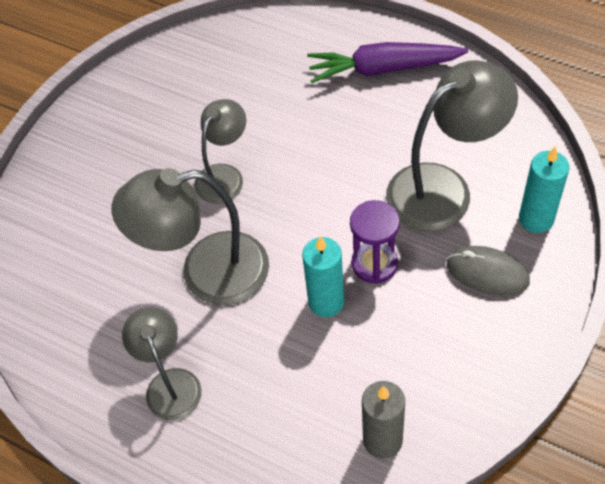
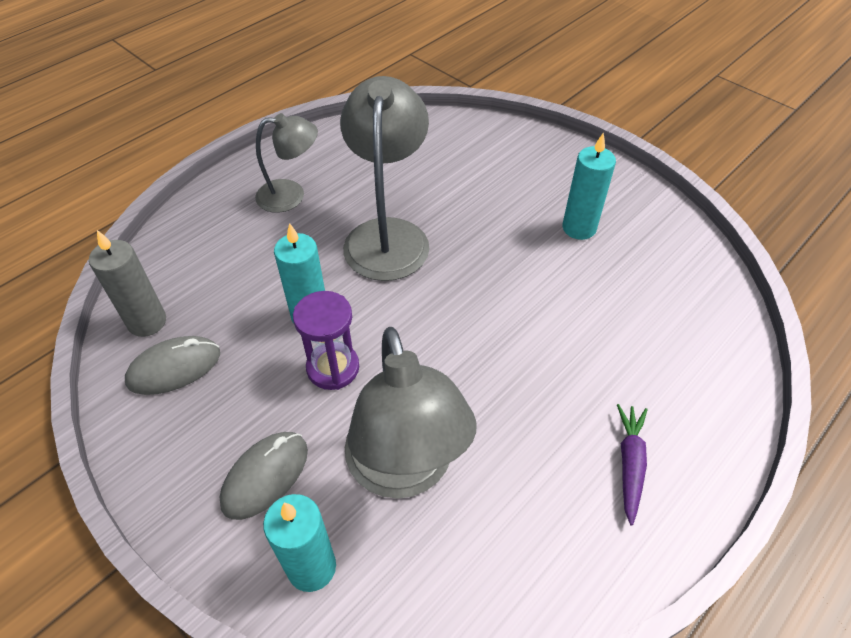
camera: 100 degrees right, 5 degrees down
grey lamp [194,99,246,203] -> none
purple carrot [307,42,468,83] -> purple carrot [617,404,648,525], size x0.56
none -> grey mouse [125,336,220,395]
none -> turquoise candle [562,132,616,240]

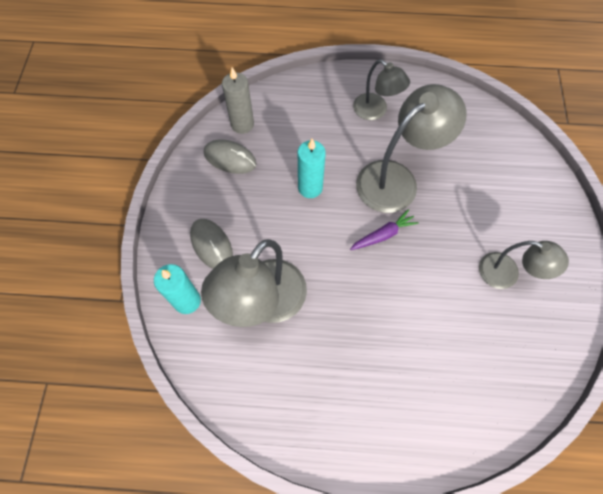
camera: 50 degrees right, 15 degrees up
grey mouse [219,432,308,520] -> grey mouse turned 60 degrees clockwise [190,219,233,269]
purple hourglass [293,291,359,390] -> none
turquoise candle [562,132,616,240] -> grey lamp [479,241,569,289]
purple carrot [617,404,648,525] -> purple carrot moved to [350,209,419,250]

